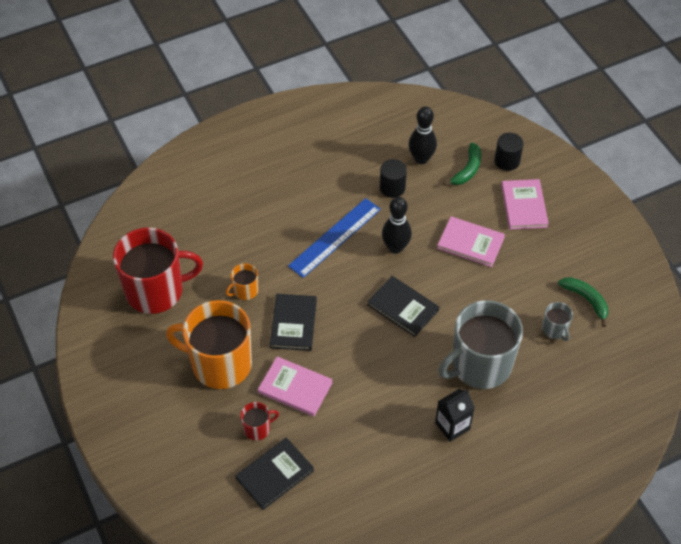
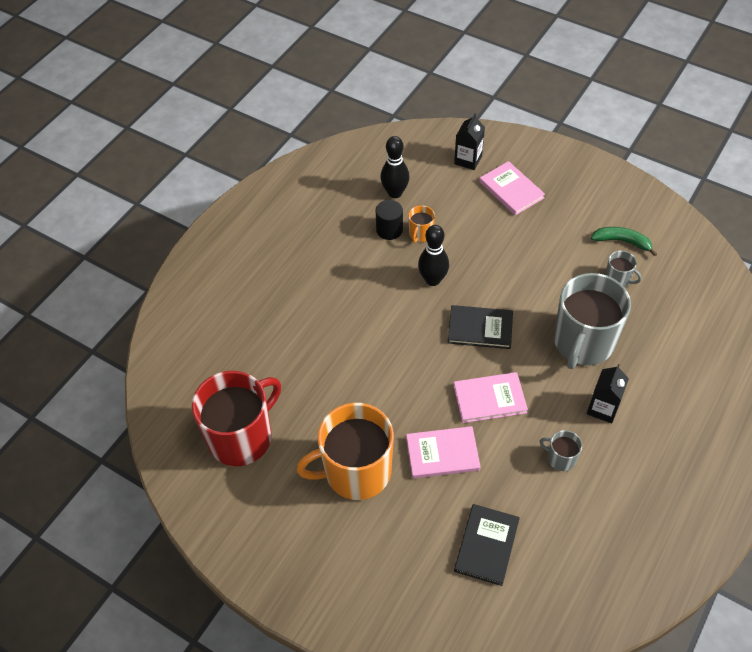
camera: 30 degrees left, 0 degrees up
orange mug [226,263,258,300] -> orange mug moved to [408,205,435,243]
red mug [240,402,279,441] -> none
black book [270,294,317,351] -> none
blue ruler [288,198,381,278] -> none
pink book [437,216,505,267] -> pink book moved to [454,372,528,423]
green banana [443,143,481,185] -> none
black cylinder [494,133,524,171] -> black carton [454,113,485,170]
none -> grey mug [540,430,582,471]

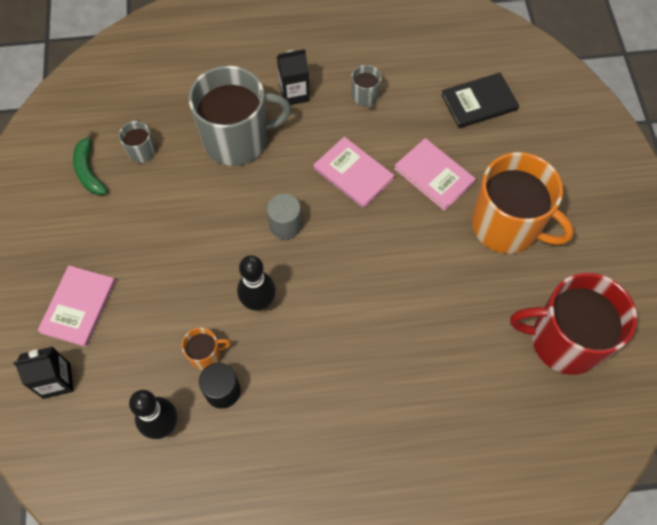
camera: 130 degrees left, 10 degrees up
black book [448,305,513,349] -> grey cylinder [267,193,302,239]

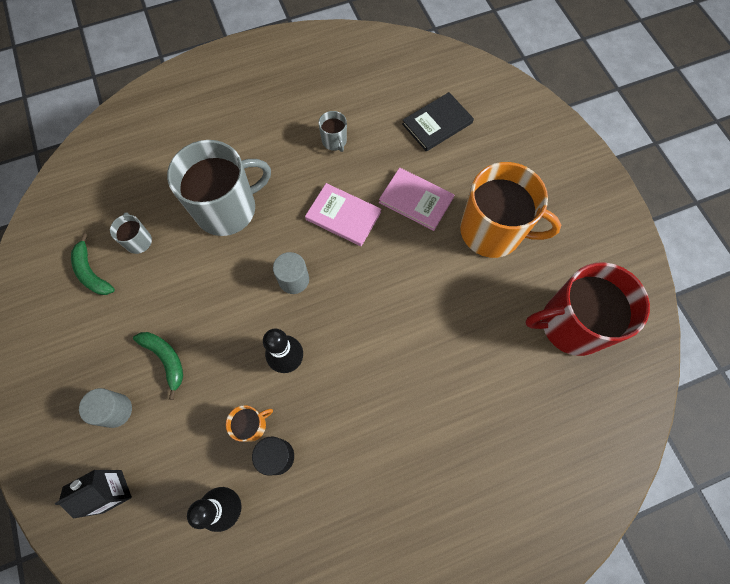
camera: 15 degrees left, 5 degrees up
pink book [37,266,116,347] -> grey cylinder [79,388,132,428]
black carton [277,49,310,105] -> none
none -> green banana [133,332,183,400]

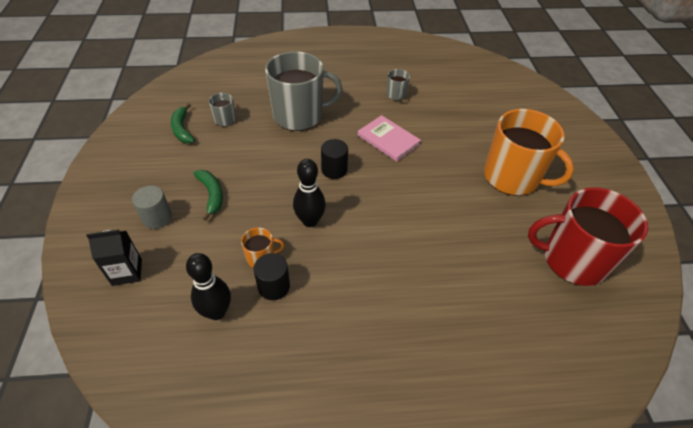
camera: 15 degrees right, 20 degrees down
grey cylinder [273,252,309,294] -> black cylinder [321,139,348,179]
pink book [379,168,454,231] -> none
black book [402,92,474,151] -> none

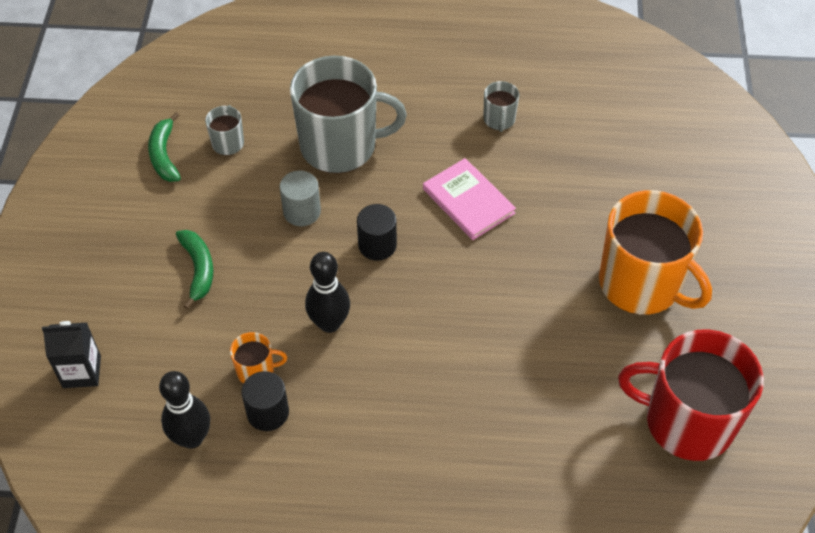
camera: 10 degrees right, 5 degrees up
grey cylinder [132,186,172,229] -> grey cylinder moved to [279,171,321,226]

